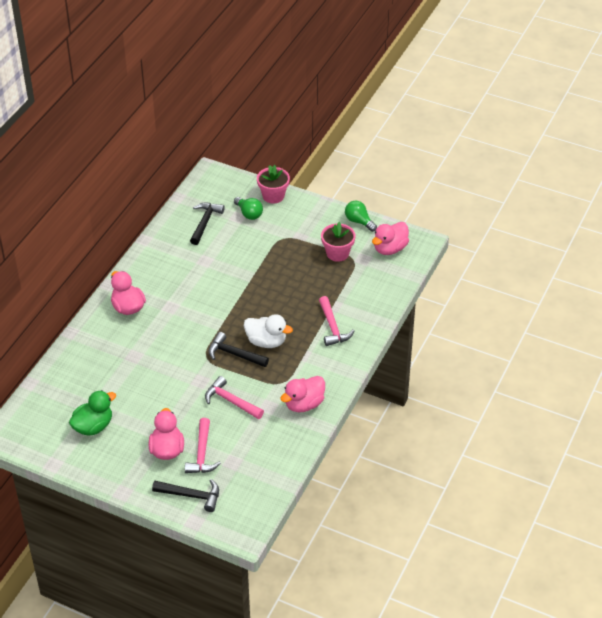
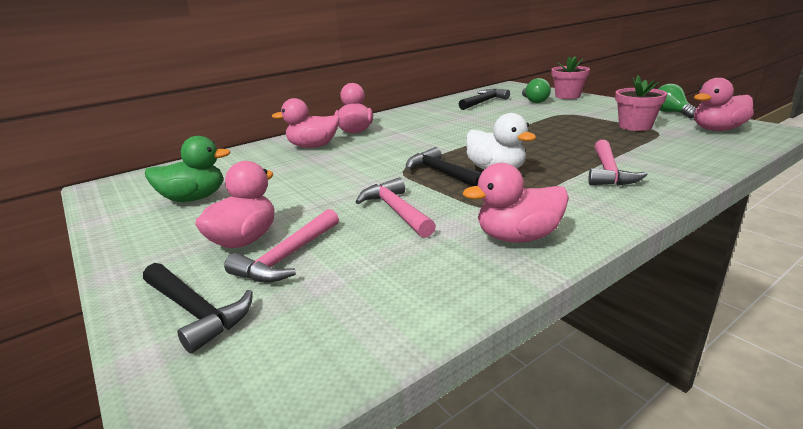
camera: 30 degrees right, 20 degrees down
none -> pink duck [272,98,340,148]

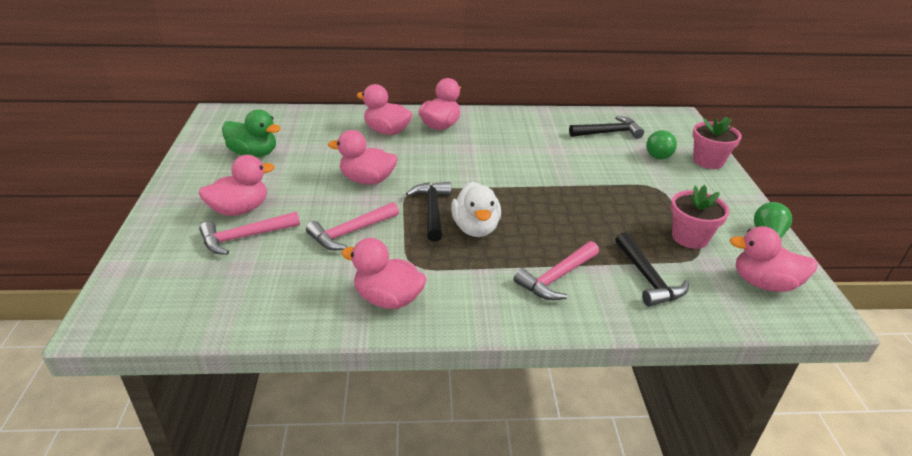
camera: 30 degrees right, 10 degrees up
black hammer [143,263,253,353] -> black hammer moved to [615,232,689,307]
pink hammer [355,178,436,238] -> pink hammer turned 135 degrees counterclockwise [306,202,399,250]
none -> pink duck [328,130,398,184]

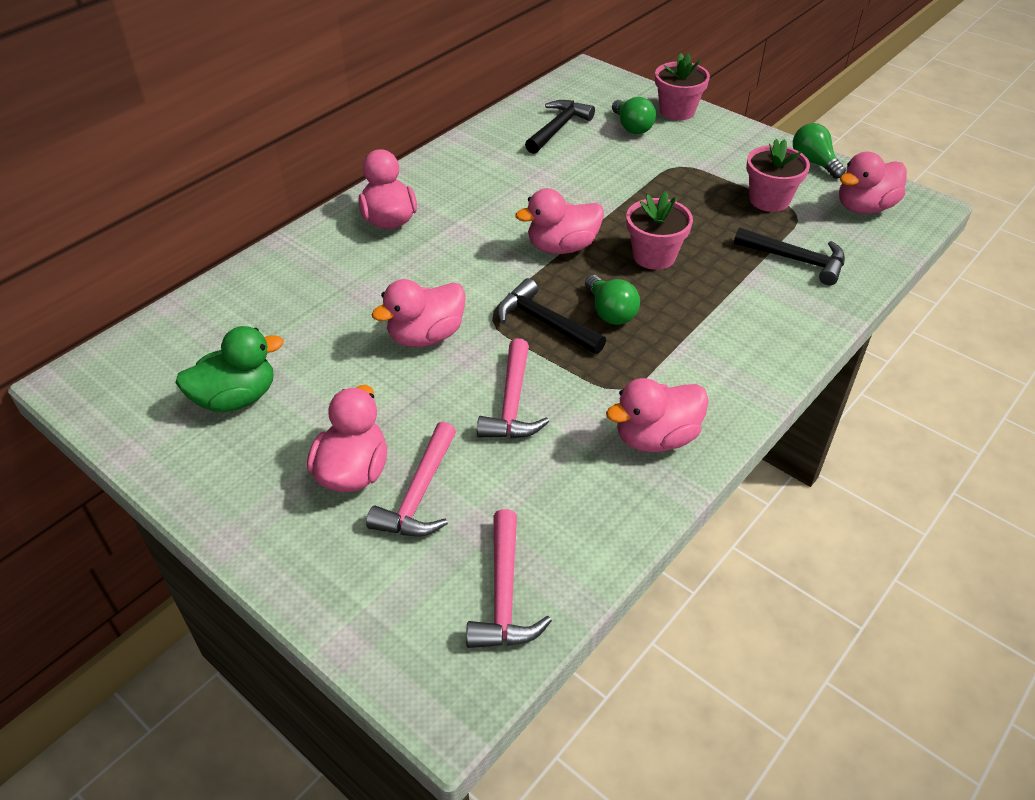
camera: 45 degrees left, 10 degrees up
pink duck [356,84,413,135] -> pink duck moved to [515,188,604,254]
white duck [451,182,501,237] -> green light bulb [585,275,640,325]
pink hammer [514,241,599,300] -> pink hammer moved to [466,509,552,648]
none -> pink flower pot [627,191,693,270]

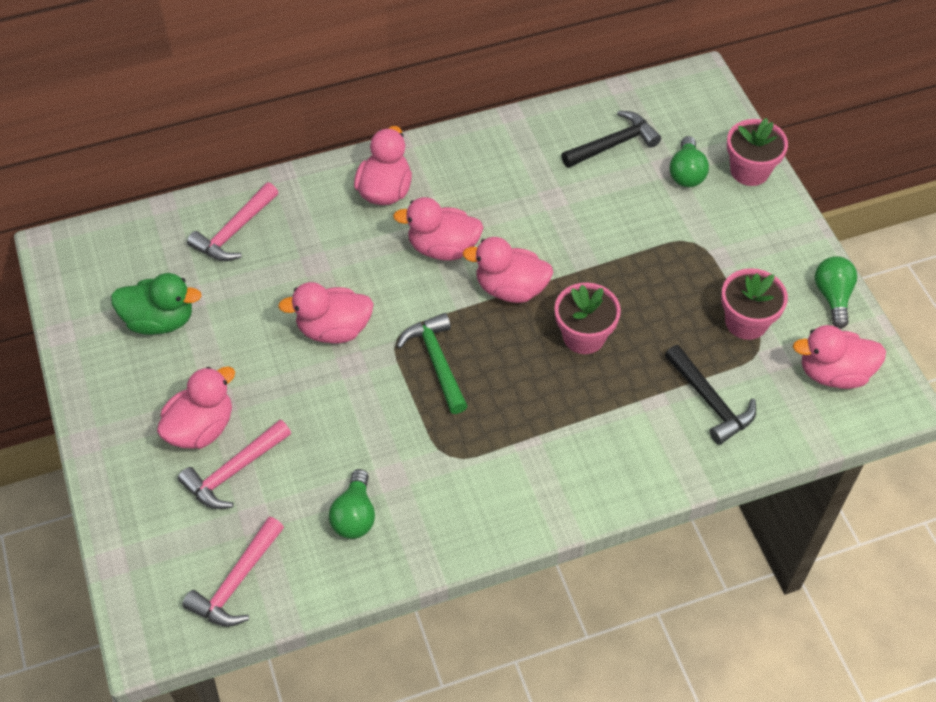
camera: 30 degrees right, 10 degrees up
pink hammer [477,338,549,438] -> pink hammer moved to [187,182,279,261]
black hammer [497,278,606,354] -> green hammer [397,313,468,414]
green light bulb [585,275,640,325] -> green light bulb moved to [329,469,375,539]
pink duck [606,378,709,453] -> pink duck moved to [393,197,483,261]

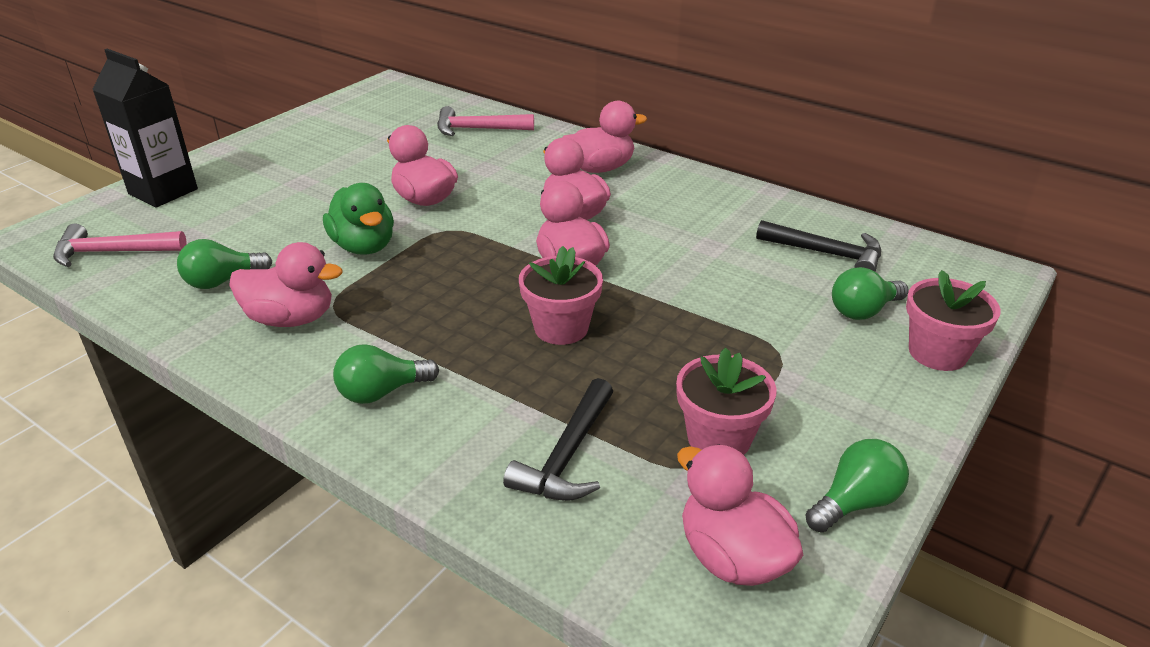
camera: 55 degrees right, 20 degrees down
green duck [111,273,201,335] -> green duck moved to [323,183,394,255]
pink duck [157,366,235,449] -> pink duck moved to [229,242,343,327]
pink hammer [178,420,291,509] -> none
green hammer [397,313,468,414] -> none
none -> black carton [92,49,198,207]
none -> green light bulb [333,344,439,404]

